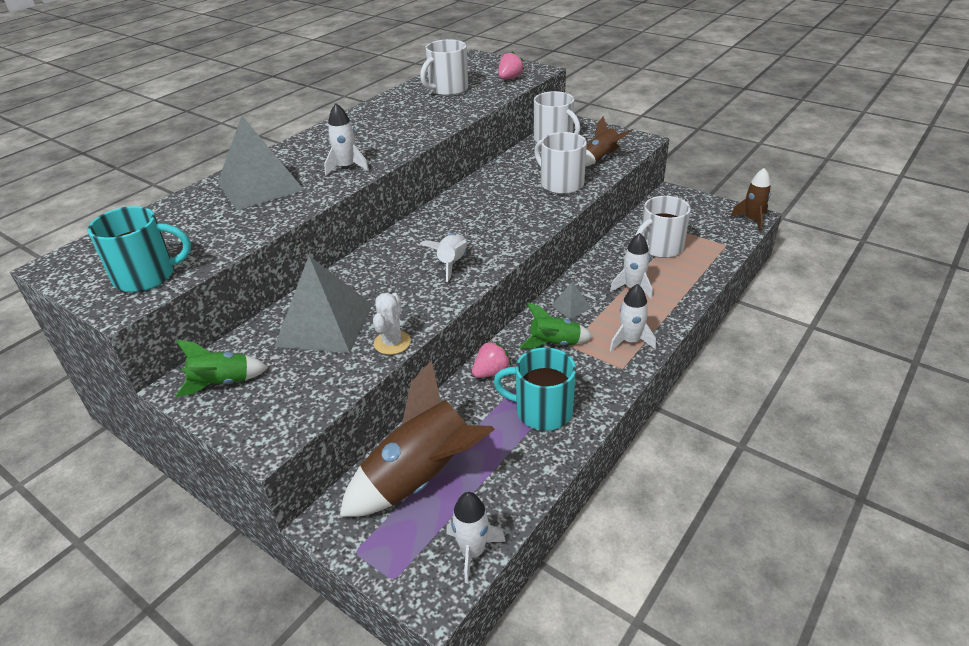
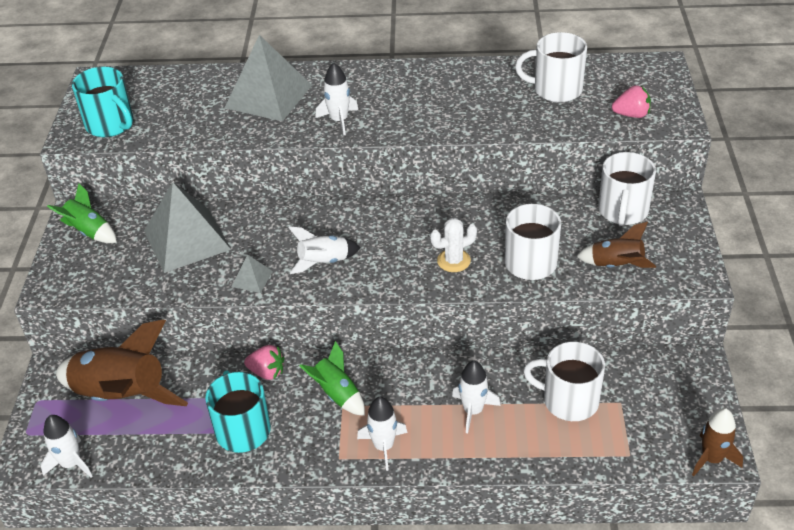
camera: 55 degrees right, 5 degrees up
white cactus [373,293,411,355] -> white cactus moved to [430,218,477,272]
grey pyramid [551,281,591,319] -> grey pyramid moved to [232,254,273,293]

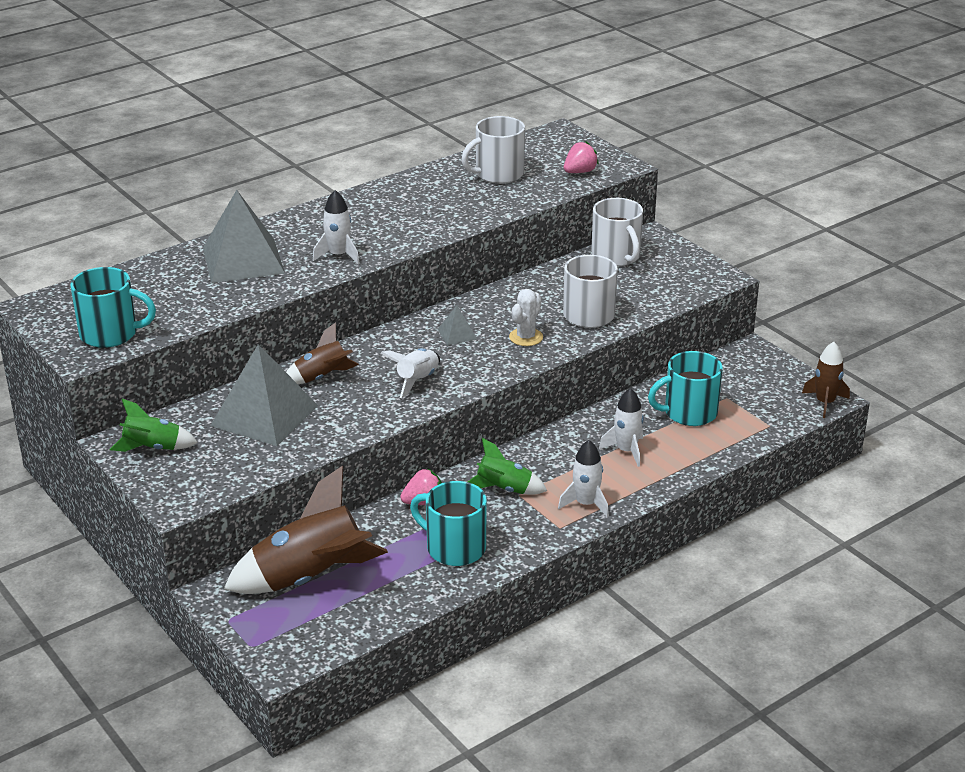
camera: 40 degrees left, 10 degrees down
white rocket [41,415,92,478] -> none
grey pyramid [232,254,273,293] -> grey pyramid moved to [437,306,478,345]
white mug [523,341,605,421] -> turquoise mug [648,351,723,426]
brown rocket [576,222,656,268] -> brown rocket moved to [286,322,359,384]

